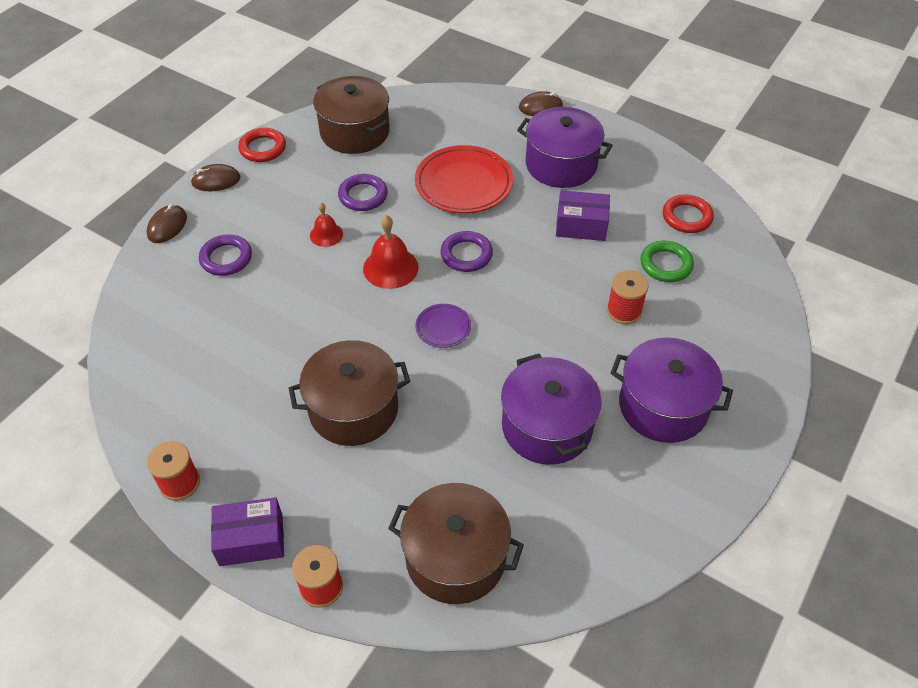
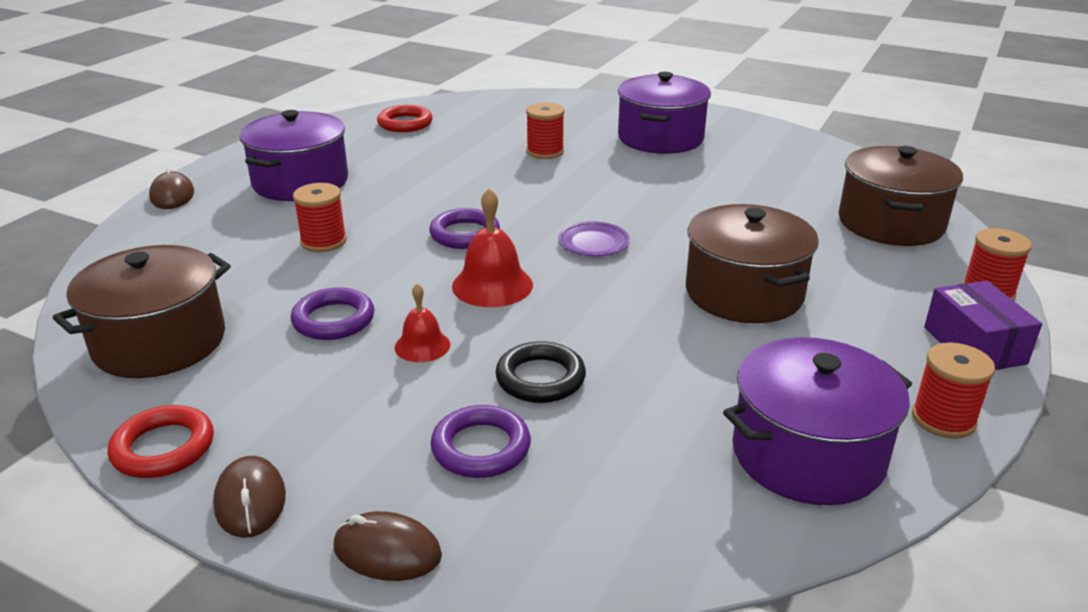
camera: 95 degrees left, 20 degrees down
red plate [415,145,513,213] -> red spool [293,183,347,252]
purple pot [501,354,602,465] -> purple pot moved to [723,337,912,505]
purple box [556,190,610,241] -> none
green ring [640,241,694,282] -> none
none -> black ring [495,341,586,403]

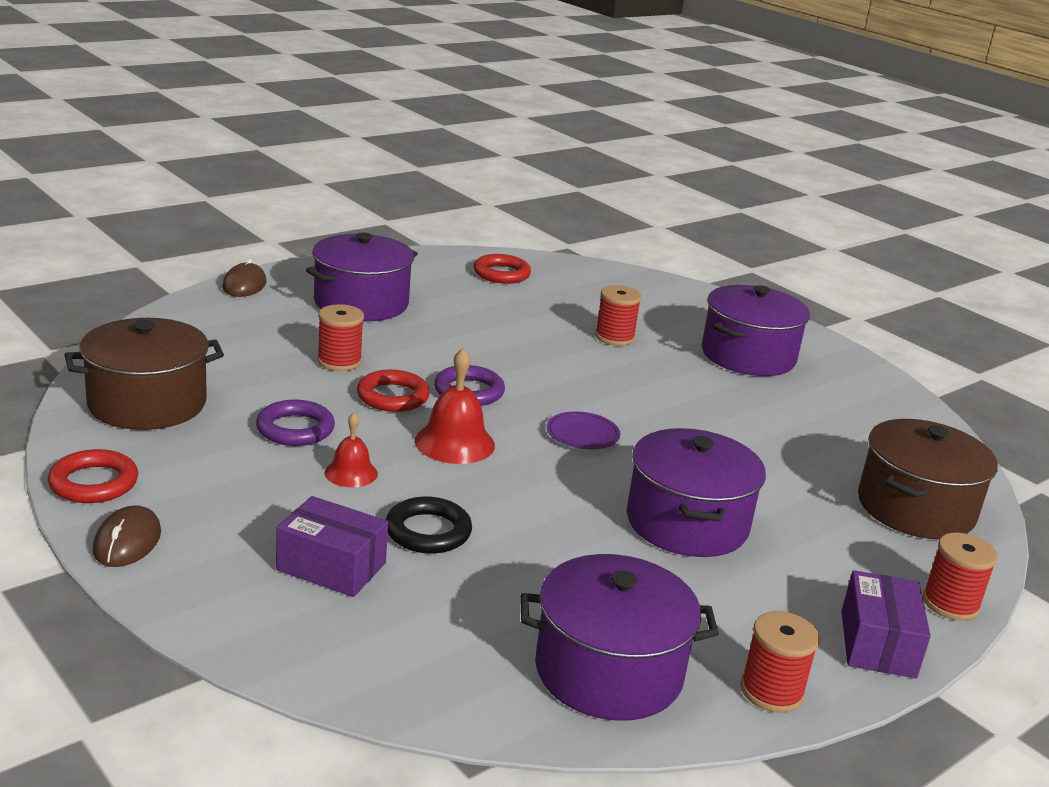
camera: 20 degrees right, 5 degrees down
brown mouse [333,511,442,581] -> none
purple ring [431,405,531,478] -> purple box [276,496,388,597]
brown pot [686,204,819,323] -> purple pot [627,428,766,557]
none -> red ring [357,370,430,412]

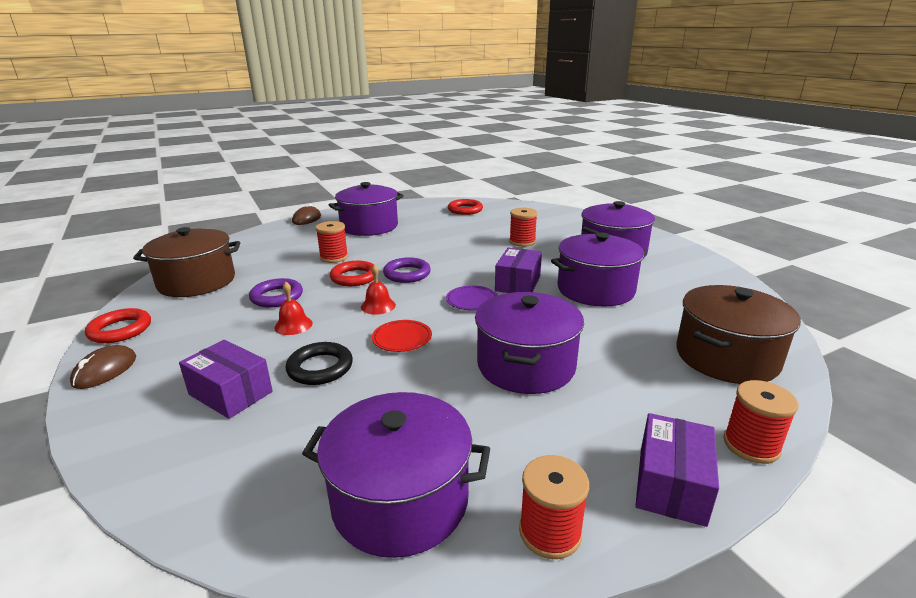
camera: 15 degrees right, 0 degrees up
red bell [415,348,495,464] -> red bell [361,264,396,315], size x0.62
none -> red plate [372,320,432,352]
none -> purple box [495,248,542,293]
none -> purple pot [551,232,647,307]

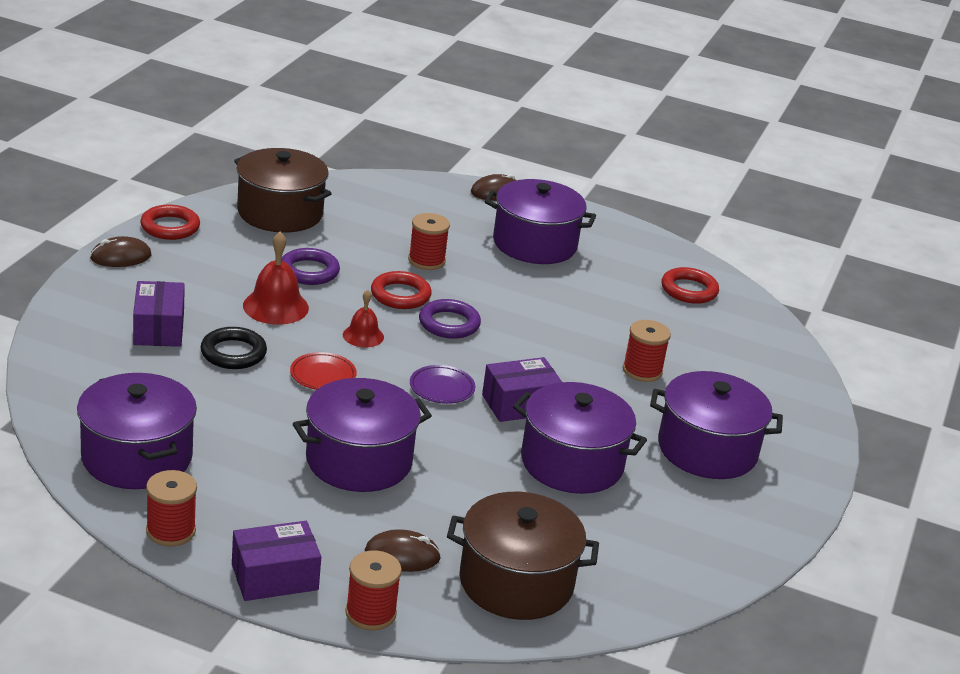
camera: 45 degrees right, 5 degrees up
red bell [274,282,313,335] -> red bell [243,232,309,325], size x1.61
none -> brown mouse [365,529,441,572]

